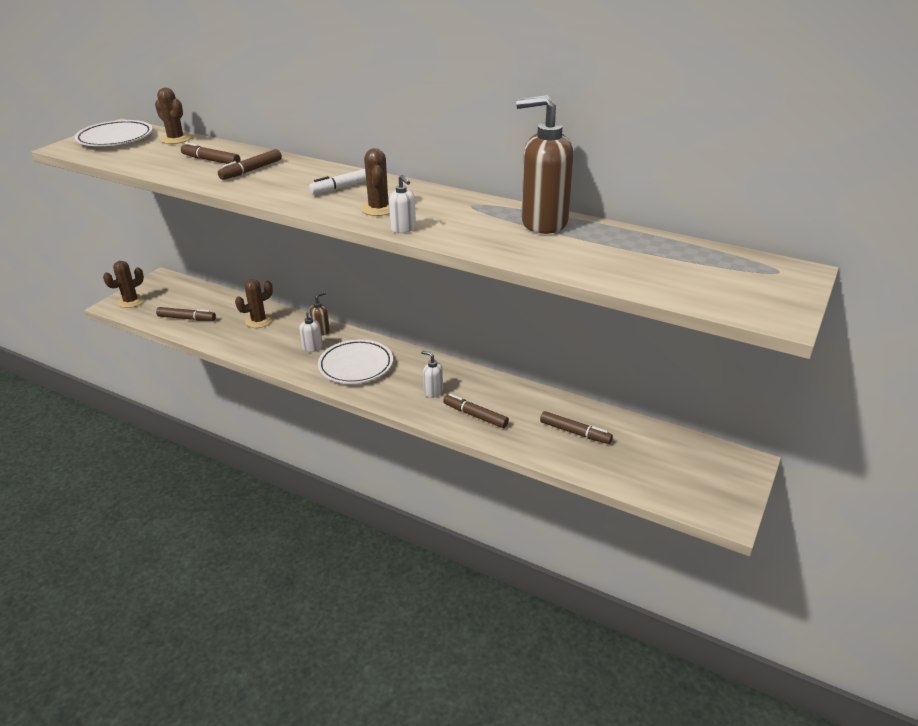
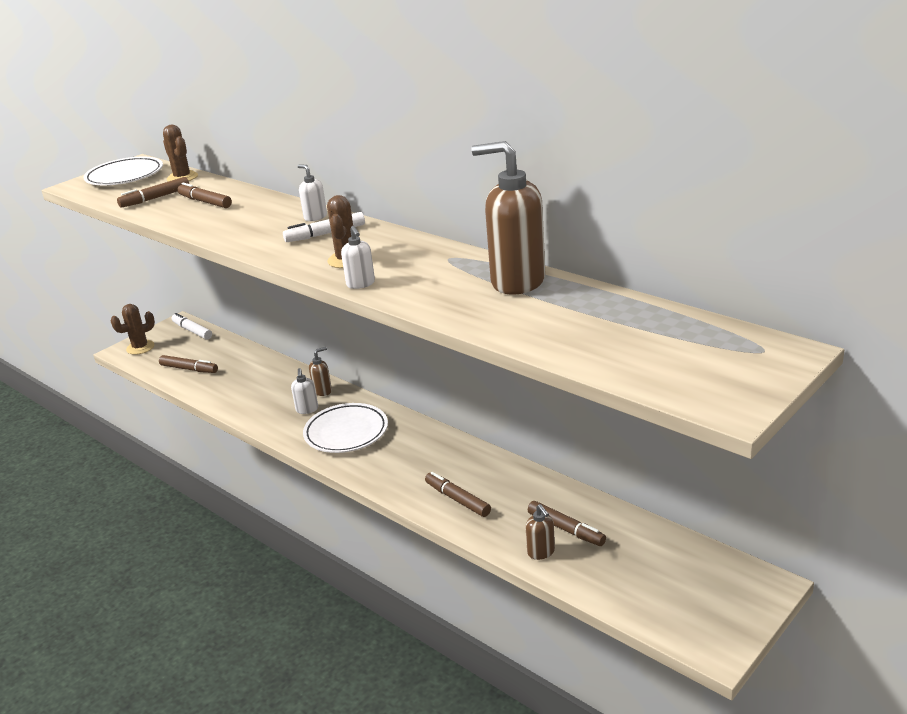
camera: 15 degrees right, 5 degrees down
brown marker [218,149,282,180] -> brown marker moved to [117,177,189,208]
brown cactus [235,279,273,328] -> none
white soap dispenser [421,351,443,398] -> white soap dispenser moved to [298,164,327,221]
none -> white marker [172,313,212,340]
none -> brown soap dispenser [526,504,555,560]

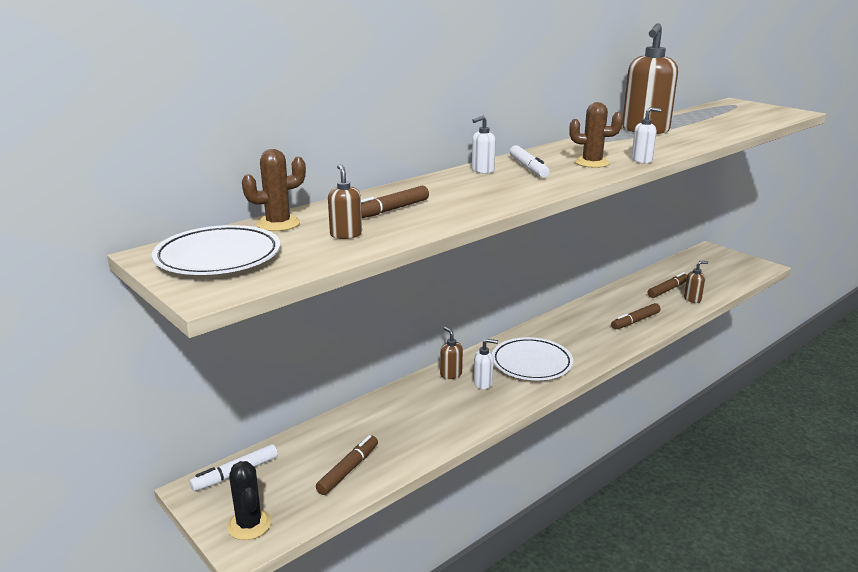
camera: 85 degrees left, 5 degrees down
brown cactus [110,304,155,355] -> black cactus [227,461,272,540]
brown marker [117,177,189,208] -> brown soap dispenser [328,164,362,239]

